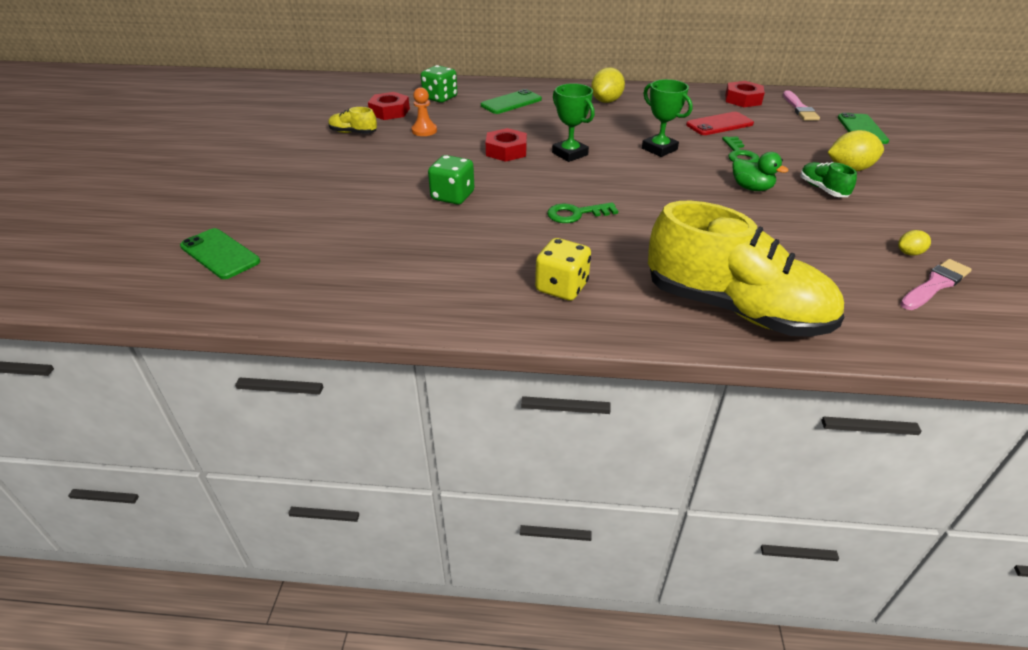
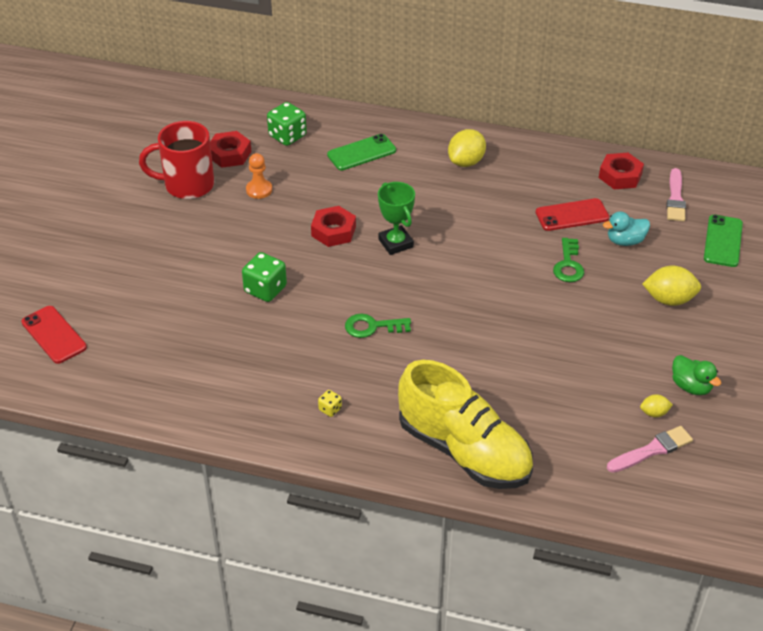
camera: 10 degrees right, 5 degrees up
green phone [180,228,260,279] -> red phone [21,306,87,364]
yellow shoe [328,107,377,134] -> red mug [139,121,214,199]
yellow dice [535,238,591,301] -> yellow dice [318,390,342,417], size x0.49
green trophy [642,79,693,157] -> none
green duck [733,152,788,191] -> green duck moved to [672,355,721,395]
green shoe [800,162,857,197] -> none
none -> turquoise duck [603,211,650,246]

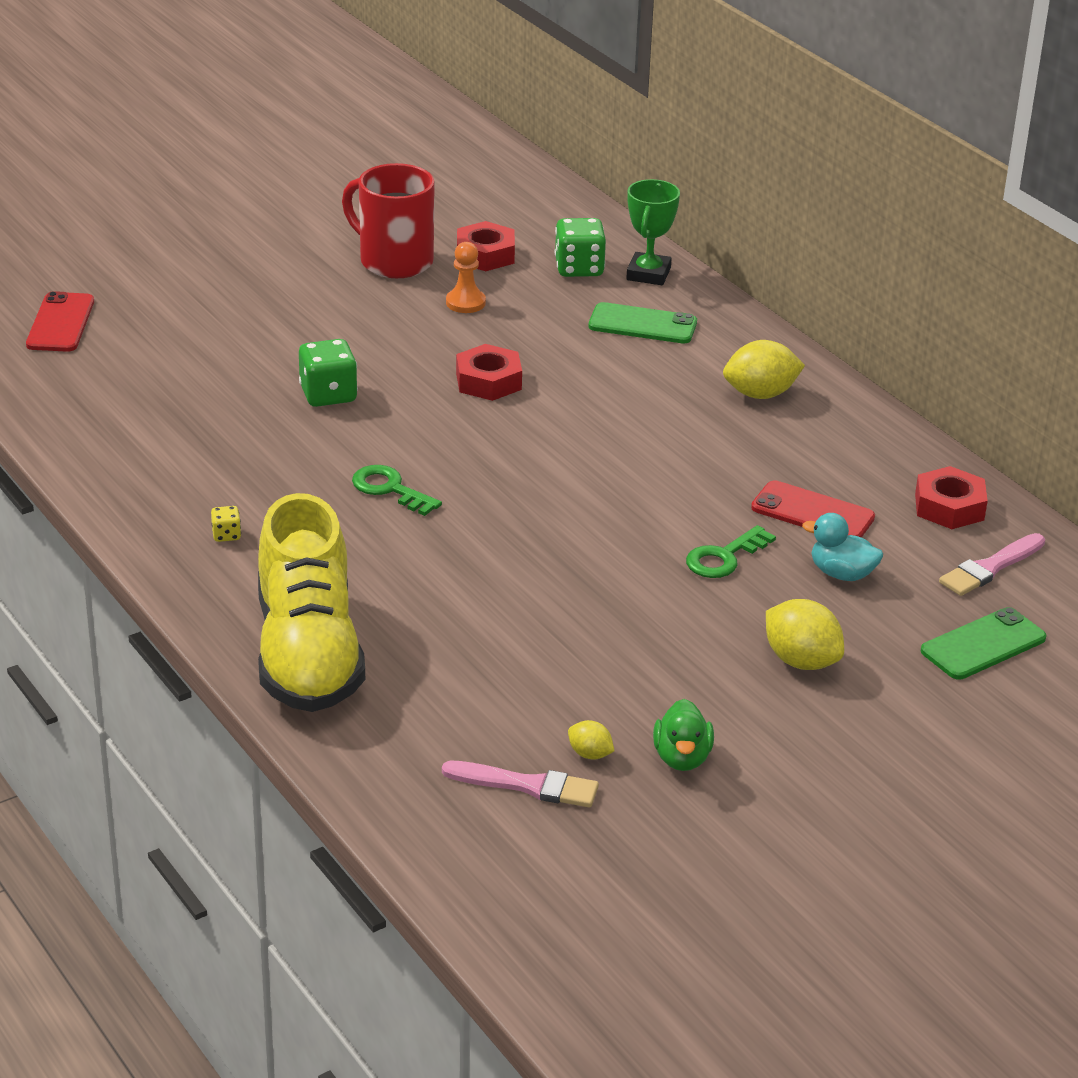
camera: 40 degrees right, 10 degrees down
green trophy [378,182,415,255] -> green trophy moved to [626,179,680,285]

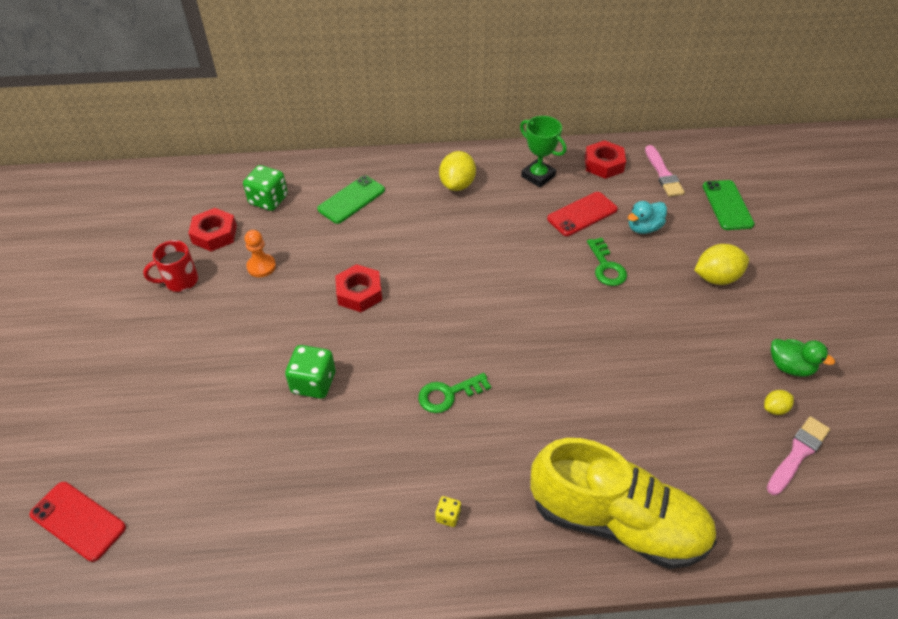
camera: 60 degrees left, 15 degrees up
red mug [342,163,435,278] -> red mug [143,240,198,292], size x0.60
green trophy [626,179,680,285] -> green trophy moved to [520,116,566,187]

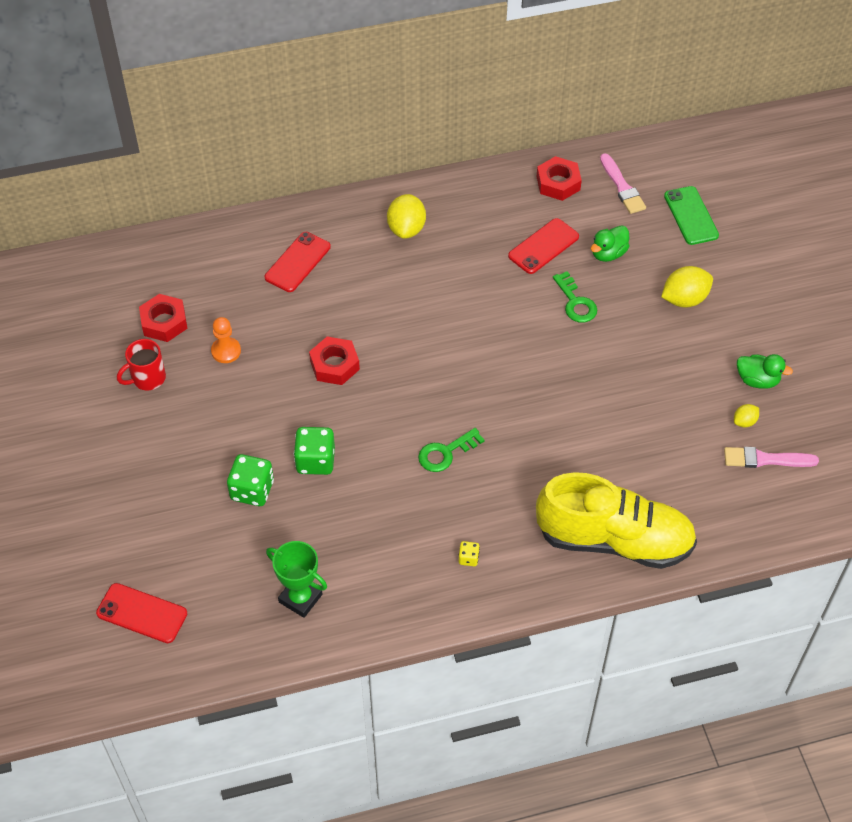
camera: 10 degrees left, 5 degrees up
green dice [243,165,288,211] -> green dice moved to [227,454,274,506]
green phone [317,175,385,224] -> red phone [265,232,331,292]
green trophy [520,116,566,187] -> green trophy moved to [266,541,327,618]
turquoise duck [628,201,667,234] -> green duck [591,225,630,262]
pink brush [767,416,830,495] -> pink brush turned 120 degrees counterclockwise [724,447,819,468]

